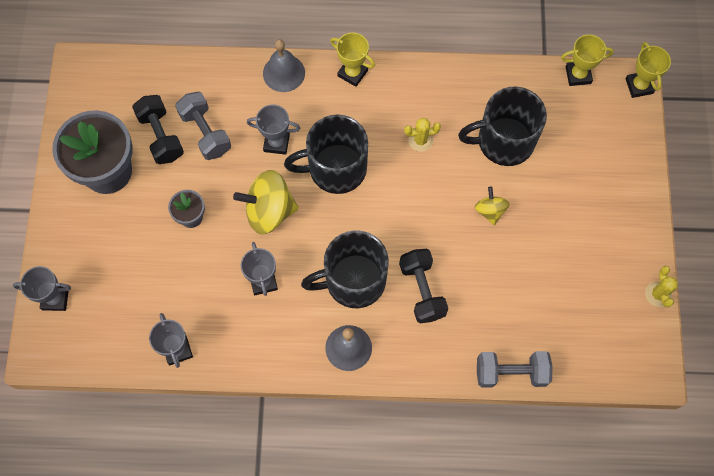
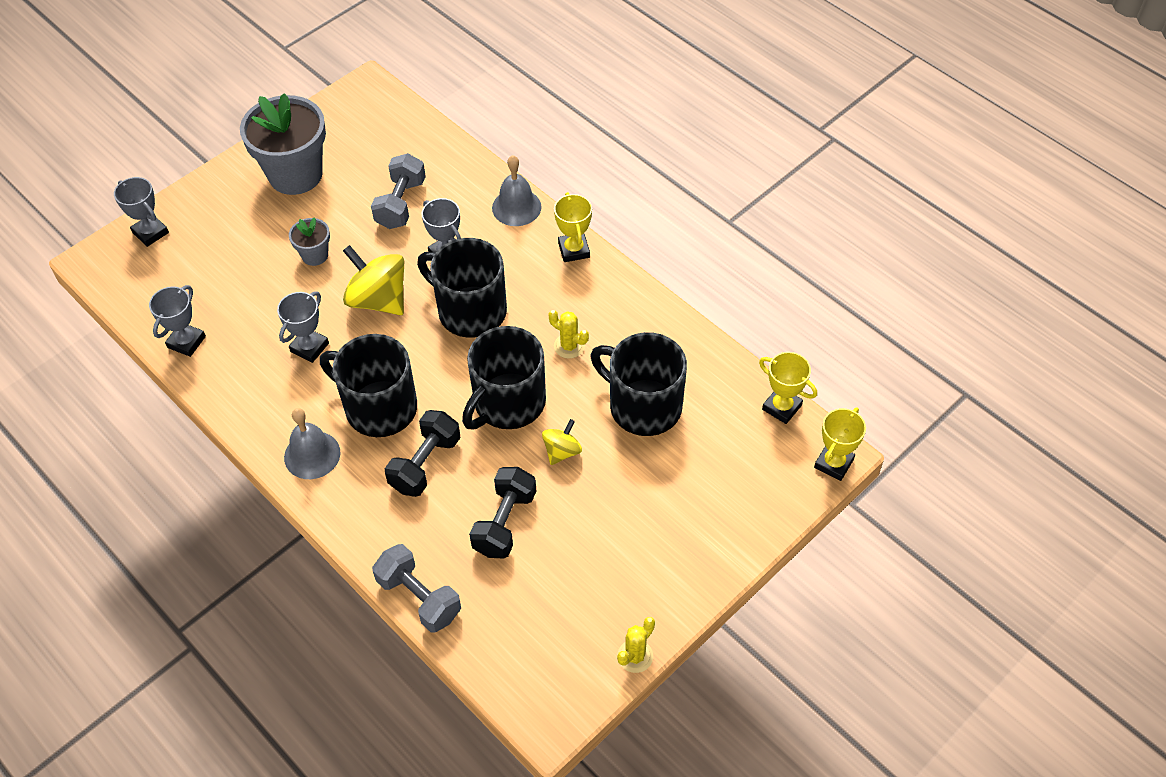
camera: 45 degrees right, 15 degrees down
black dumbbell [132,95,184,164] -> black dumbbell moved to [469,467,536,559]
none -> black mug [462,326,546,429]

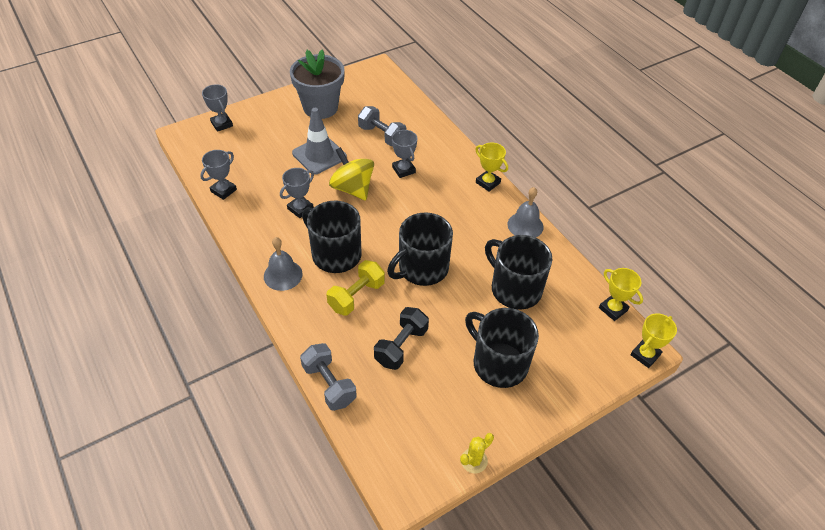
camera: 10 degrees right, 5 degrees down
grey flower pot [289,217,330,266] -> grey traffic cone [292,108,347,175]
grey dumbbell [371,153,426,229] -> grey dumbbell turned 75 degrees counterclockwise [358,106,406,146]
black dumbbell [385,410,461,497] -> yellow dumbbell [326,260,385,315]
black mug [417,238,507,338] -> black mug moved to [465,308,539,388]
grey bell [492,155,541,226] -> grey bell moved to [508,187,543,238]
yellow spinning top [542,419,582,465] -> none
yellow cactus [548,310,589,359] -> none
yellow trophy [554,192,592,262] -> yellow trophy turned 45 degrees counterclockwise [475,142,508,191]

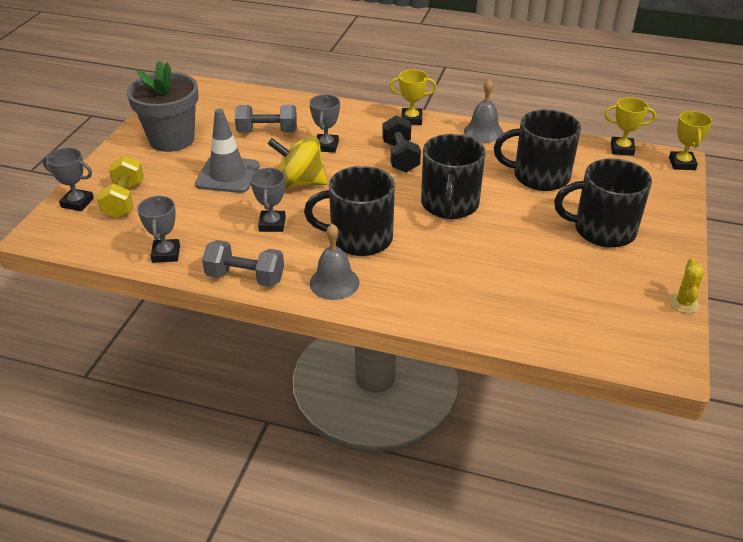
camera: 40 degrees left, 10 degrees down
grey dumbbell [300,343,357,411] -> grey dumbbell moved to [202,240,284,287]
yellow dumbbell [326,260,385,315] -> yellow dumbbell moved to [97,156,144,219]
black dumbbell [374,307,429,370] -> black dumbbell moved to [382,115,421,172]
grey trophy [392,130,418,178] -> grey trophy turned 75 degrees clockwise [309,94,340,153]

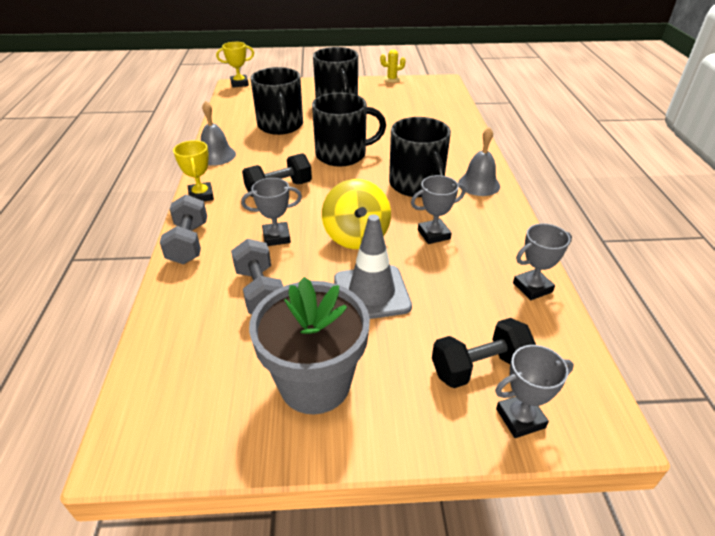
camera: 110 degrees left, 0 degrees up
grey trophy [42,148,94,211] -> grey trophy turned 75 degrees clockwise [495,345,574,438]
yellow dumbbell [97,156,144,219] -> black dumbbell [432,318,536,388]
grey dumbbell [202,240,284,287] -> grey dumbbell moved to [160,194,207,264]
yellow trophy [604,97,656,156] -> none

